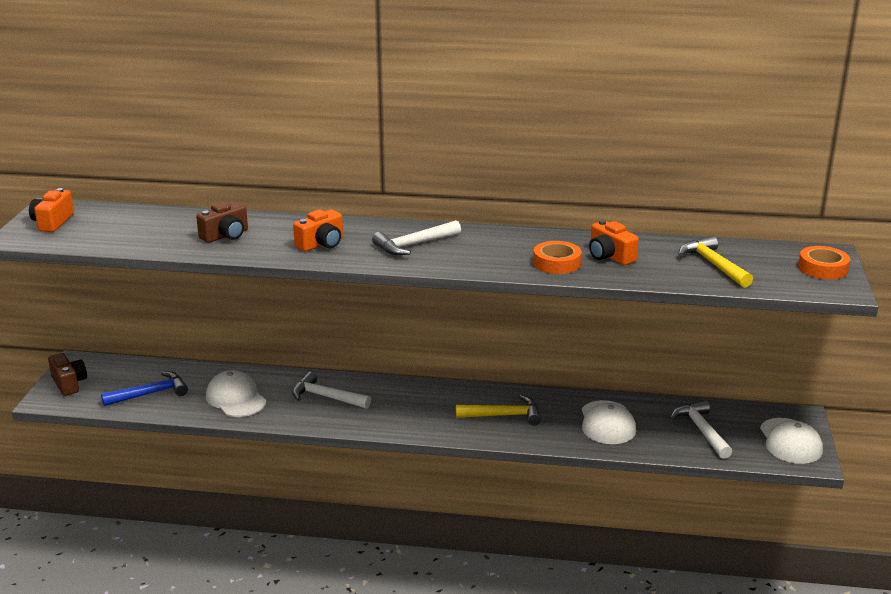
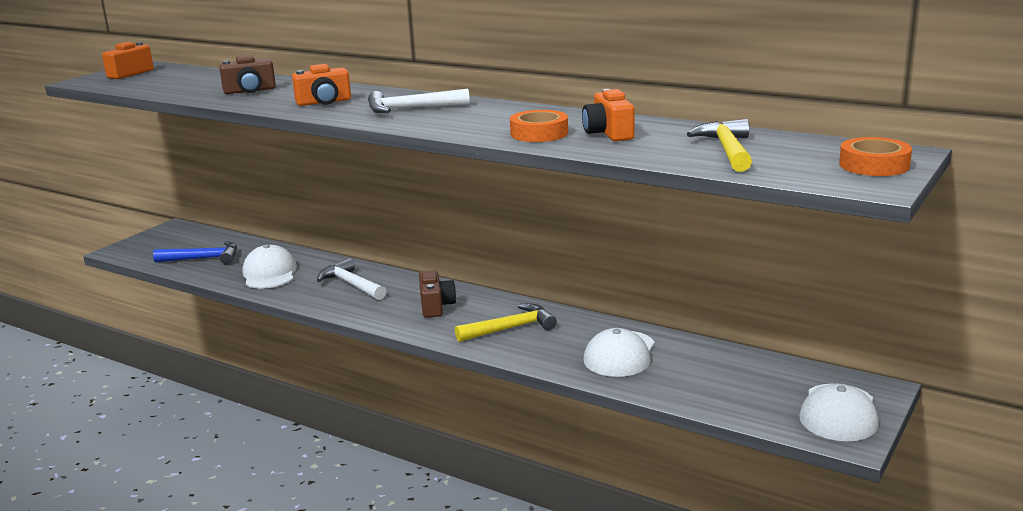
camera: 25 degrees right, 5 degrees down
brown camera [48,353,87,396] -> brown camera moved to [419,270,456,318]
yellow hammer [456,395,541,425] -> yellow hammer turned 45 degrees counterclockwise [455,304,557,342]
white hammer [670,400,732,459] -> none

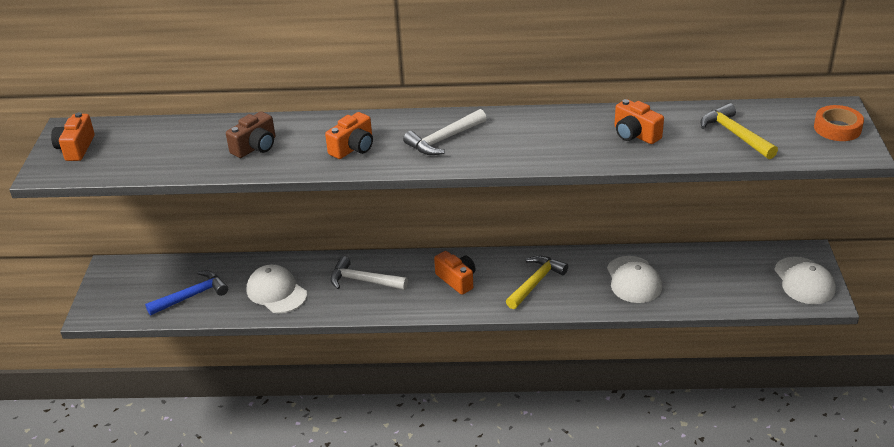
camera: 30 degrees left, 15 degrees up
brown camera [419,270,456,318] -> orange camera [434,251,476,295]
orange tape [510,110,568,142] -> none

